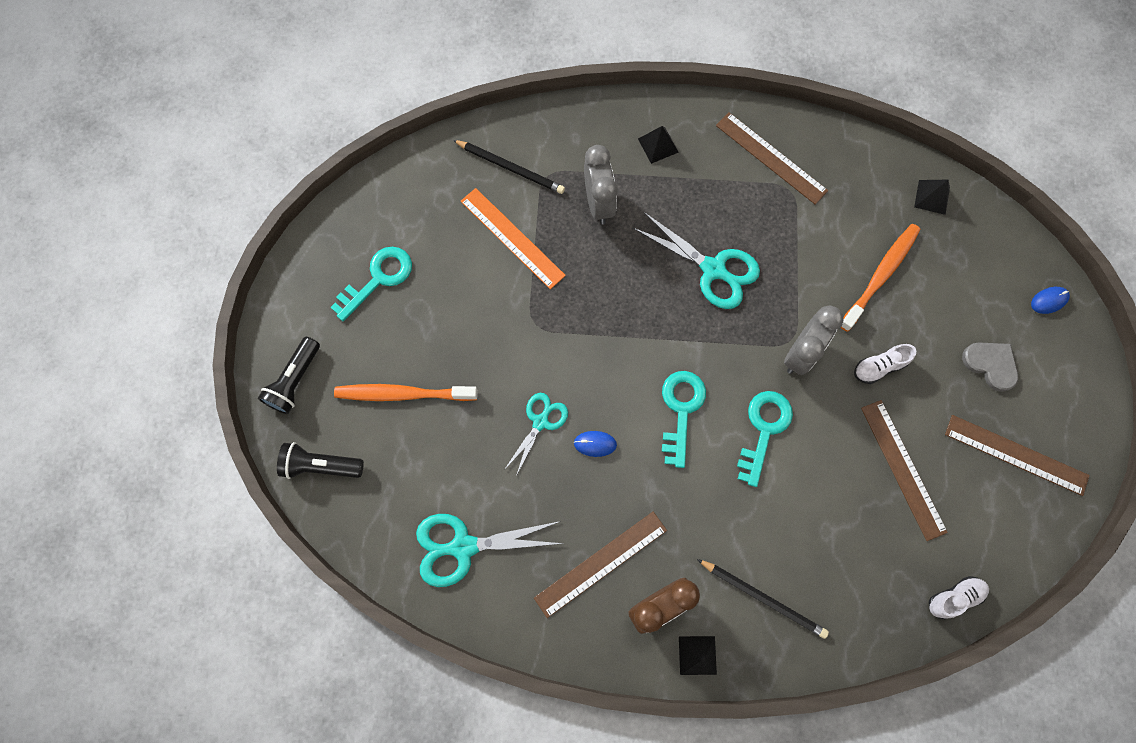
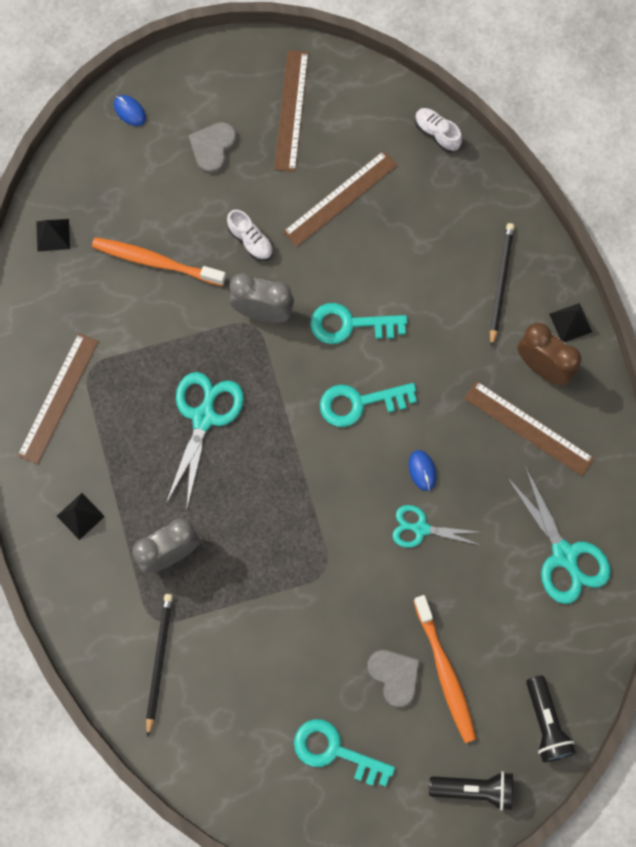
camera: 110 degrees left, 0 degrees up
orange ruler [461,188,566,289] -> none
none -> grey heart [367,650,420,708]

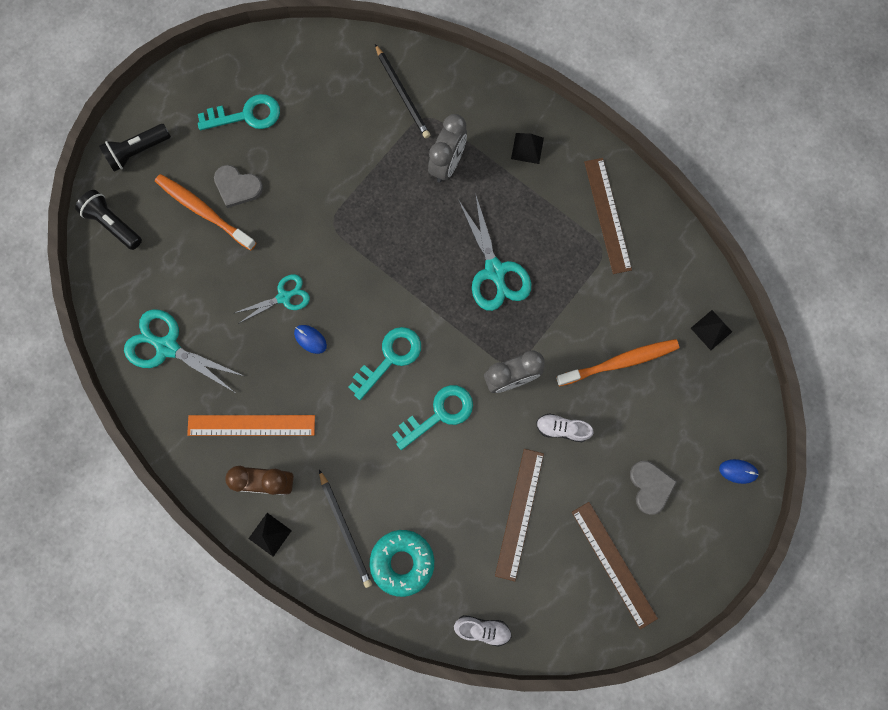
camera: 145 degrees right, 5 degrees up
brown ruler [464,381,594,476] -> orange ruler [187,415,315,436]
none -> turquoise donut [370,530,434,597]

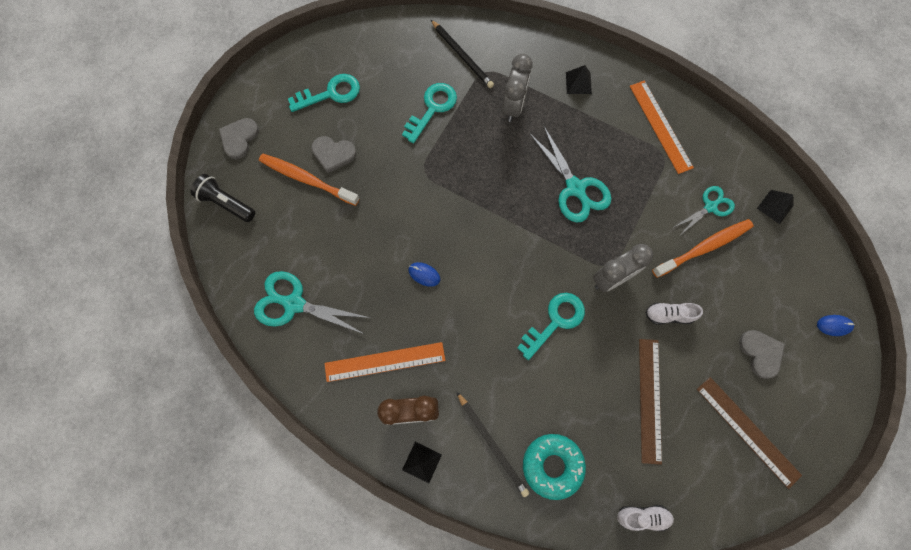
camera: 10 degrees left, 5 degrees down
black flashlight [99,124,171,172] -> grey heart [219,118,259,159]
turquoise scissors [235,274,310,324] -> turquoise scissors moved to [674,186,735,235]
turquoise key [348,327,421,400] -> turquoise key moved to [402,83,457,143]
brown ruler [584,158,632,274] -> orange ruler [630,80,694,174]

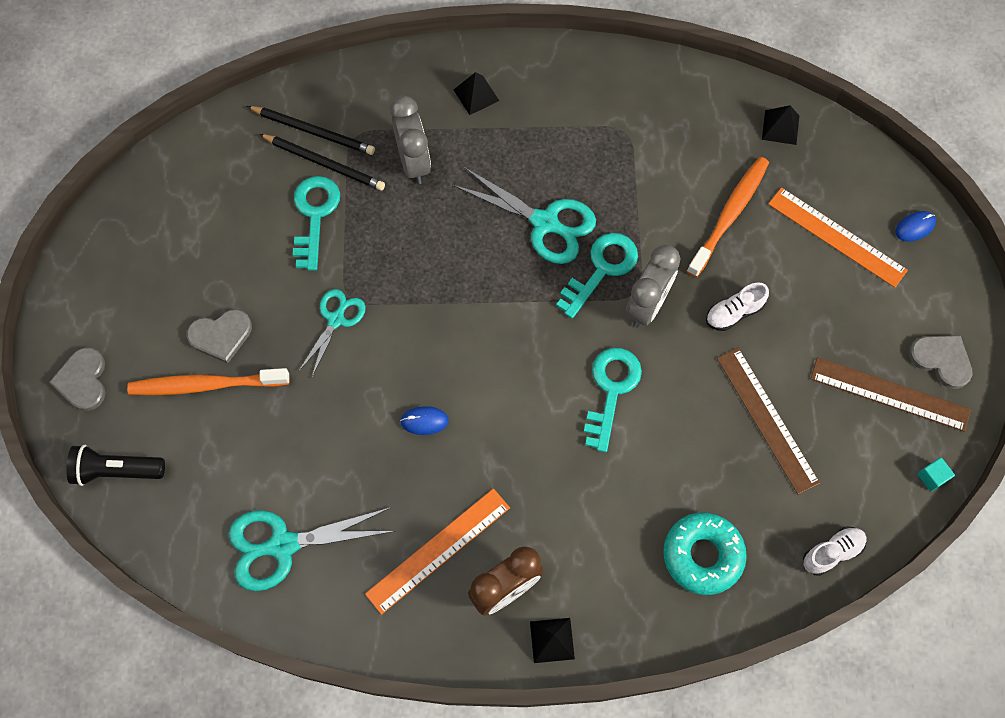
camera: 30 degrees left, 5 degrees down
turquoise key [288,74,360,112] -> turquoise key moved to [556,233,638,319]
black pencil [457,392,529,497] -> black pencil moved to [259,134,385,191]
orange ruler [630,80,694,174] -> orange ruler moved to [768,187,908,288]
turquoise scissors [674,186,735,235] -> turquoise scissors moved to [298,289,366,377]
grey heart [739,330,785,379] -> grey heart moved to [909,335,973,389]
none -> turquoise cube [917,458,955,491]

